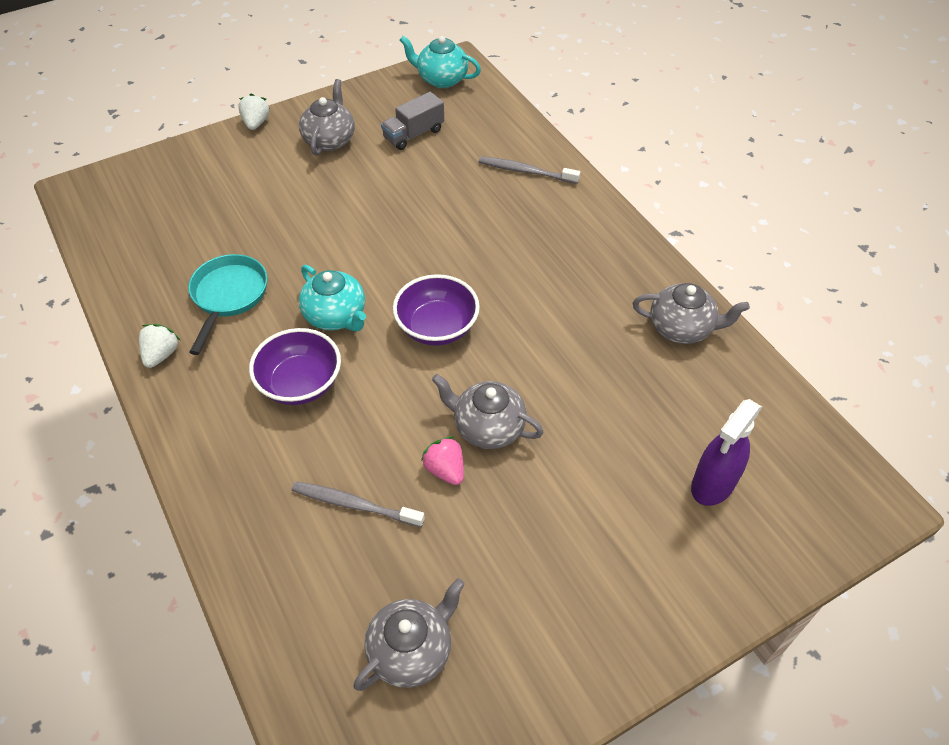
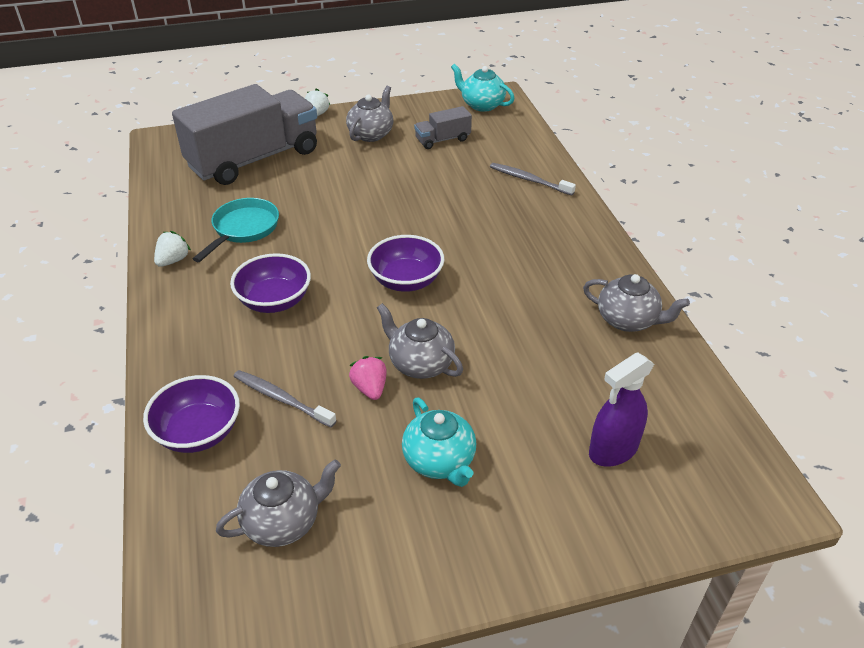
camera: 15 degrees right, 10 degrees down
turquoise teapot [299,265,366,331] -> turquoise teapot moved to [402,398,476,487]
none -> purple bowl [143,375,240,453]
none -> grey truck [172,84,317,185]

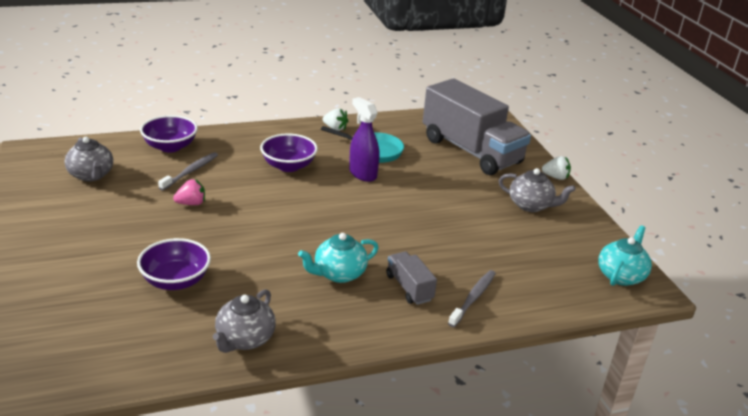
camera: 85 degrees right, 10 degrees down
purple bowl [367,235,444,292] -> purple bowl moved to [137,238,211,290]
grey teapot [377,303,463,379] -> none
turquoise teapot [402,398,476,487] -> turquoise teapot moved to [298,233,379,283]
grey truck [414,106,472,149] -> grey truck moved to [386,252,437,305]
purple spray bottle [589,352,654,467] -> purple spray bottle moved to [349,97,379,182]

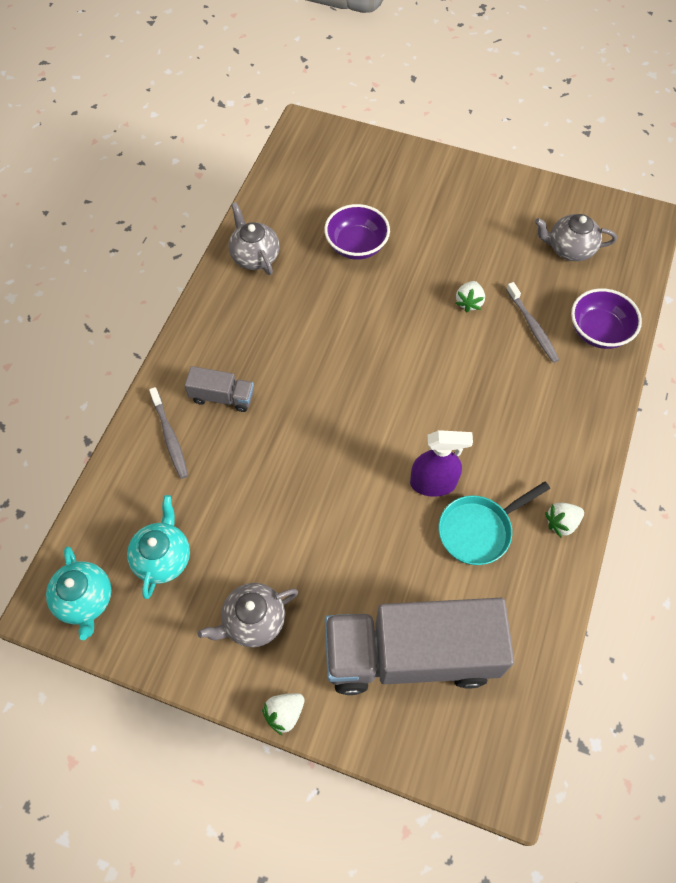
camera: 130 degrees right, 30 degrees up
pink strawberry [173,179,205,205] -> white strawberry [455,281,485,312]
purple bowl [260,134,318,172] -> none
turquoise teapot [298,233,379,283] -> turquoise teapot moved to [127,495,190,599]

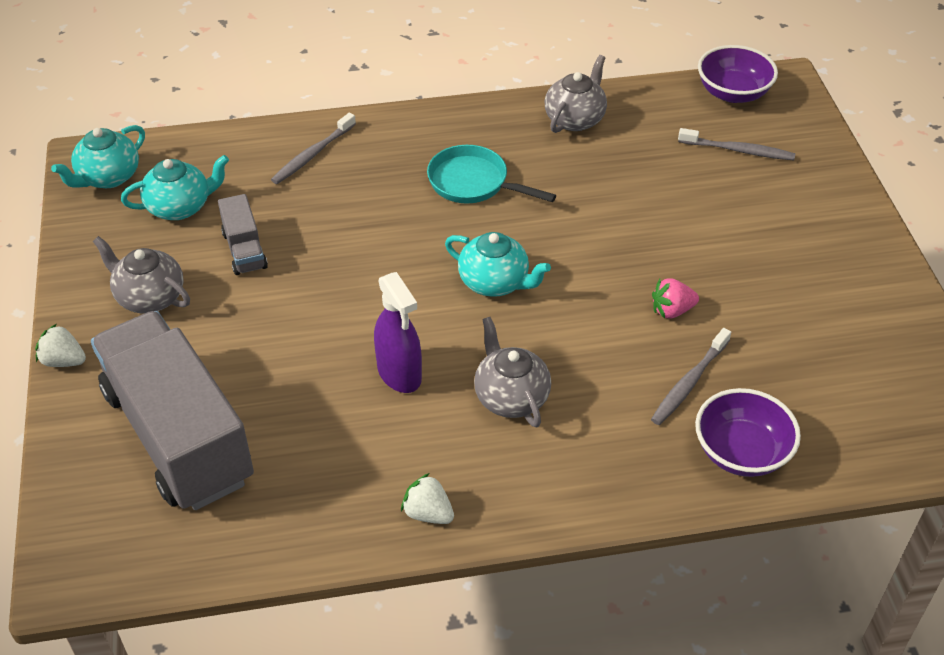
camera: 60 degrees right, 15 degrees down
grey truck [185,366,254,412] -> grey truck moved to [218,194,268,275]
purple bowl [324,204,390,260] -> purple bowl moved to [698,45,778,103]
turquoise pan [439,481,550,565] -> turquoise pan moved to [427,145,557,204]
white strawberry [455,281,485,312] -> pink strawberry [652,278,699,319]
grey teapot [535,214,617,261] -> grey teapot moved to [474,317,551,427]
none -> turquoise teapot [445,232,551,297]
none -> grey toothbrush [678,128,795,161]

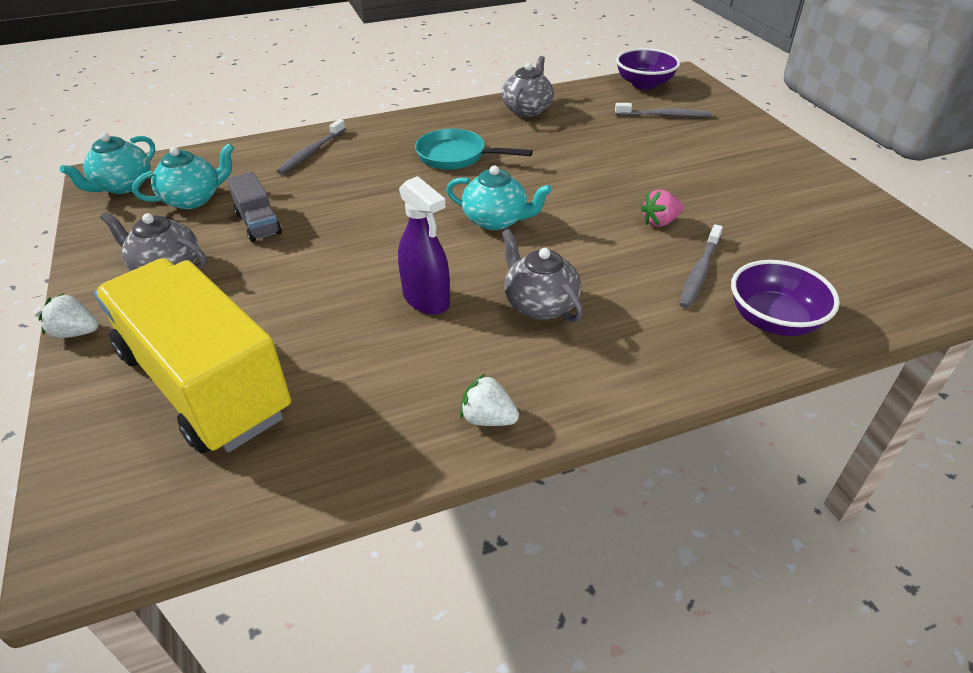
camera: 10 degrees left, 5 degrees down
grey truck [91,311,254,510] -> yellow truck [94,258,291,454]

